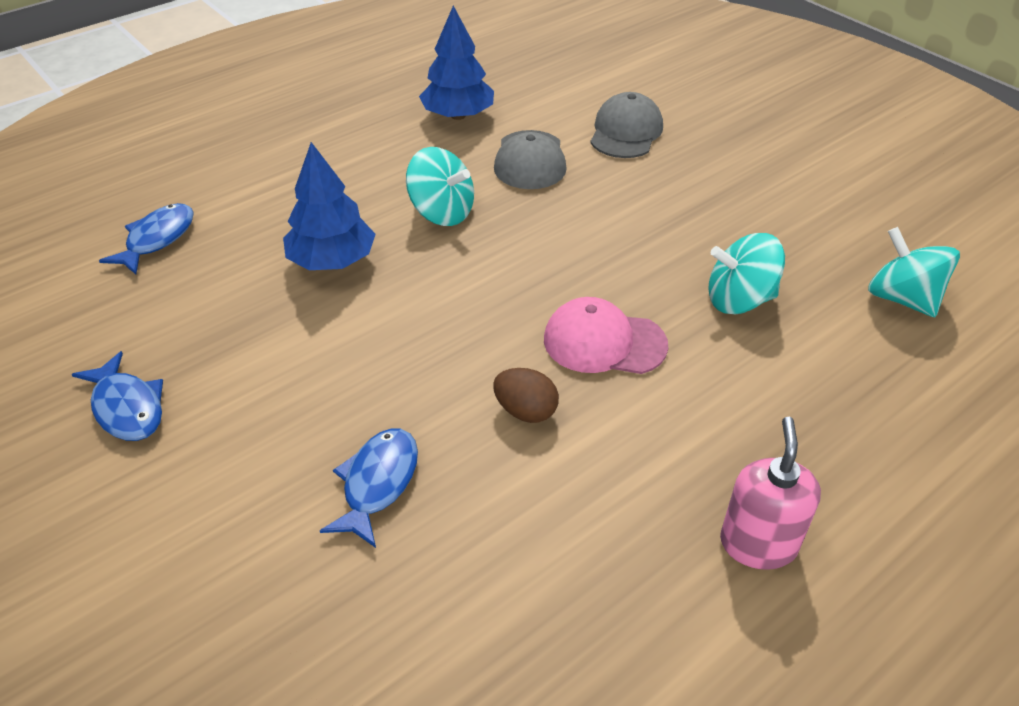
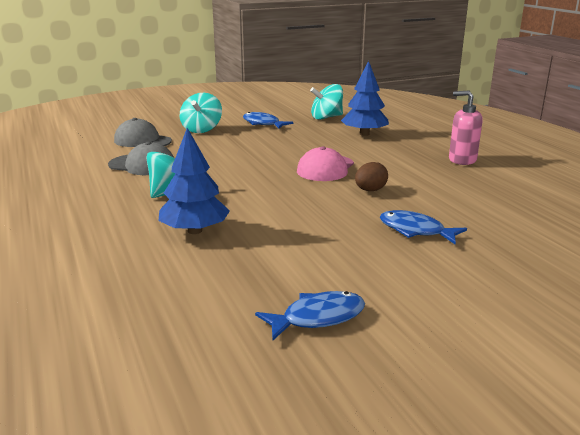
camera: 75 degrees left, 20 degrees down
blue fish [99,203,194,275] -> blue fish moved to [243,112,294,129]
blue tree [419,6,494,120] -> blue tree moved to [341,61,389,136]
turquoise spinning top [708,233,785,314] -> turquoise spinning top moved to [180,93,222,133]

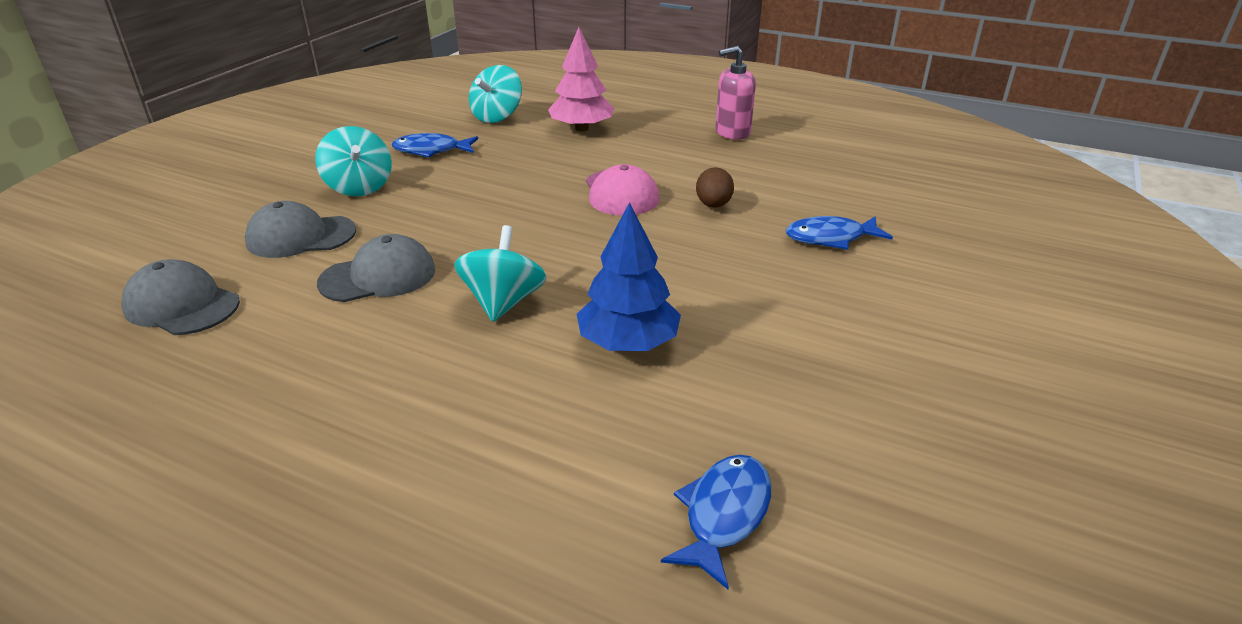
camera: 40 degrees left, 10 degrees up
blue fish [255,291,365,340] -> blue fish moved to [661,455,771,589]
blue tree [341,61,389,136] -> pink tree [548,27,614,131]
none -> grey cap [121,259,240,335]

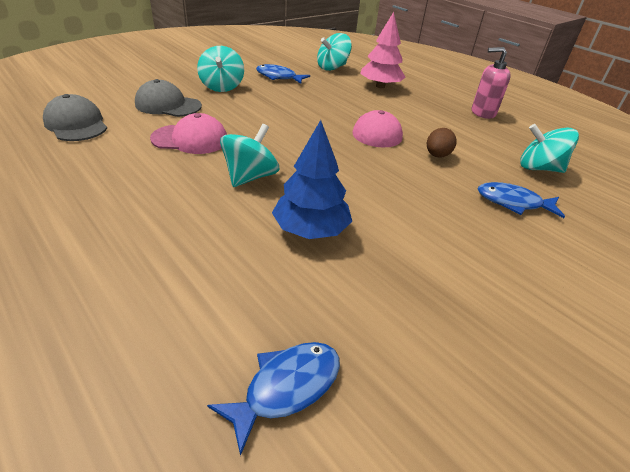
camera: 20 degrees right, 5 degrees up
grey cap [317,234,435,302] -> pink cap [150,113,227,154]
none -> turquoise spinning top [520,124,579,173]

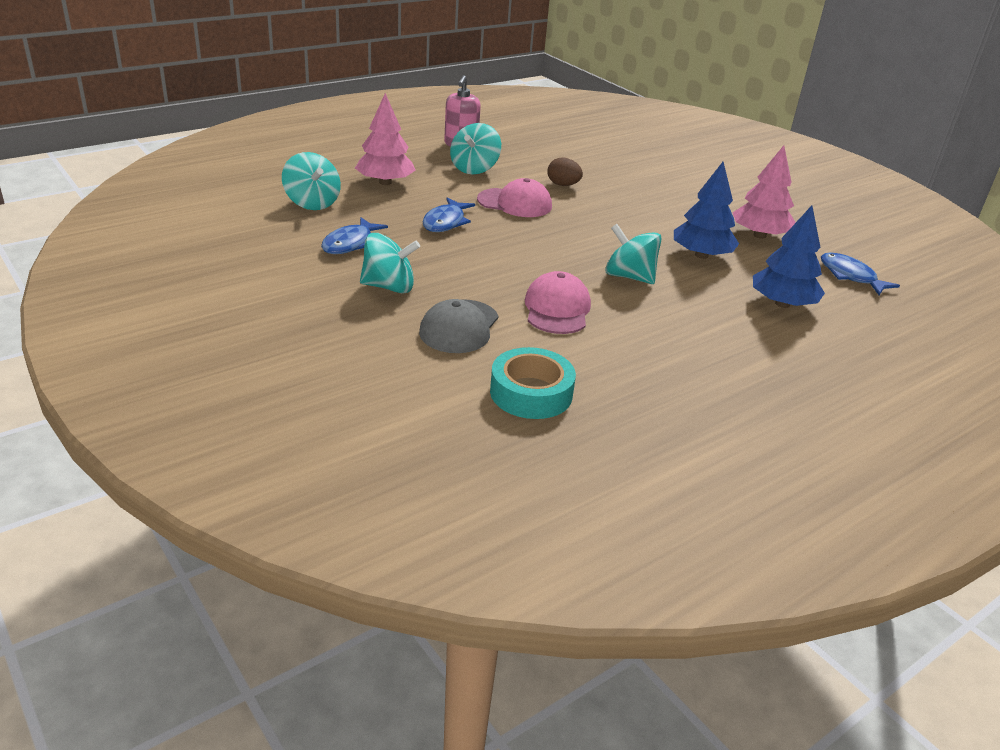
camera: 85 degrees left, 5 degrees down
grey cap [43,94,107,141] -> turquoise tape [490,347,576,419]
blue fish [478,182,565,218] -> blue fish moved to [423,198,475,232]
turquoise spinning top [520,124,579,173] -> turquoise spinning top moved to [450,123,501,174]
none -> pink tree [733,146,796,239]
none -> blue tree [753,205,825,308]

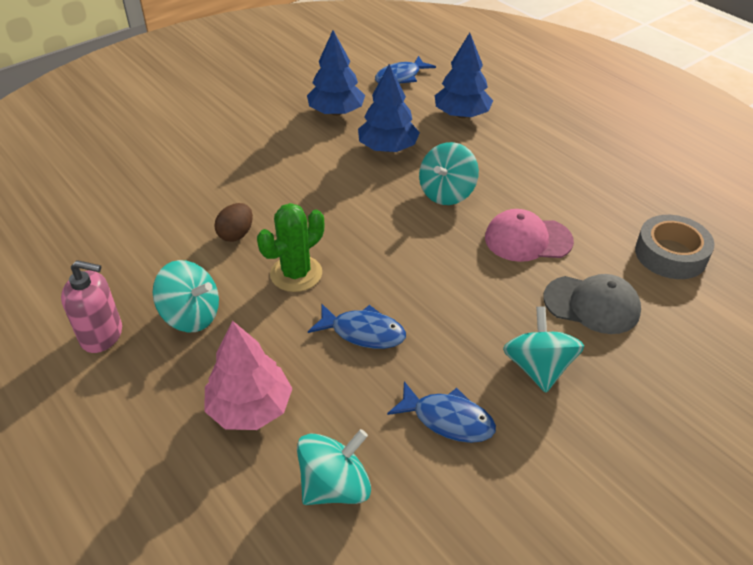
camera: 90 degrees left, 10 degrees up
pink cap [477,178,552,217] -> green cactus [257,203,324,292]
turquoise tape [490,347,576,419] -> grey tape [635,215,715,279]
pink tree [733,146,796,239] -> blue tree [307,30,365,116]

